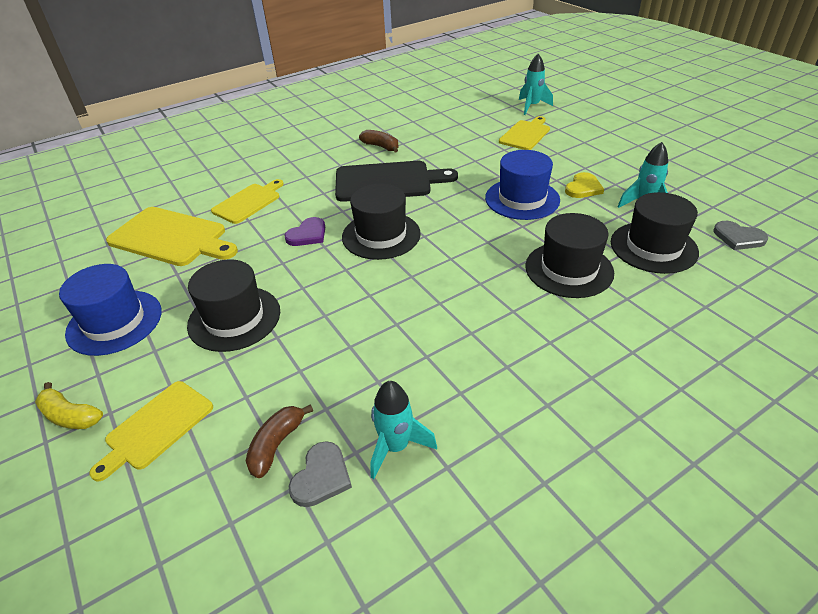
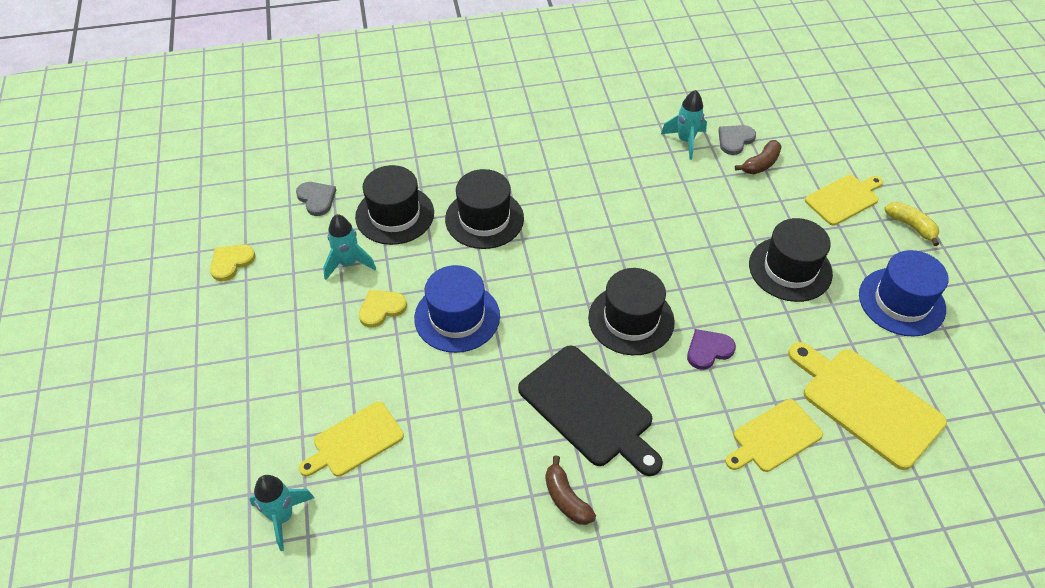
camera: 160 degrees left, 10 degrees up
black cutting board [335,161,458,202] -> black cutting board turned 150 degrees counterclockwise [518,345,663,476]
none -> yellow heart [210,245,255,281]

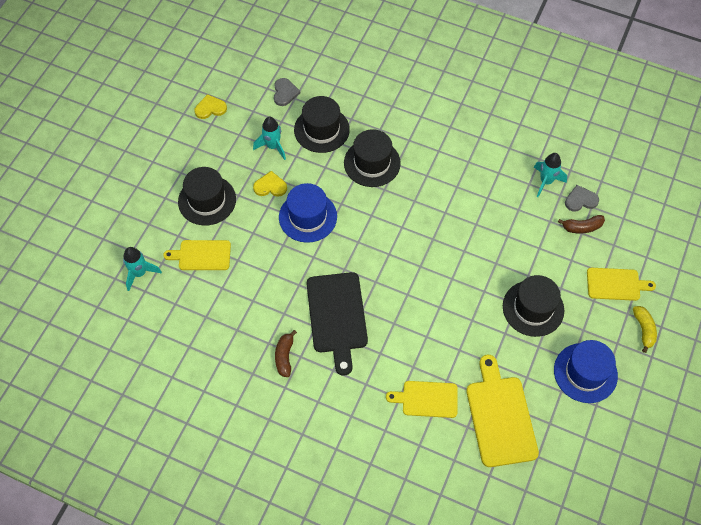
camera: 35 degrees right, 10 degrees up
black hat [588,268,675,355] -> black hat moved to [178,167,236,226]
purple heart [687,329,736,370] -> none

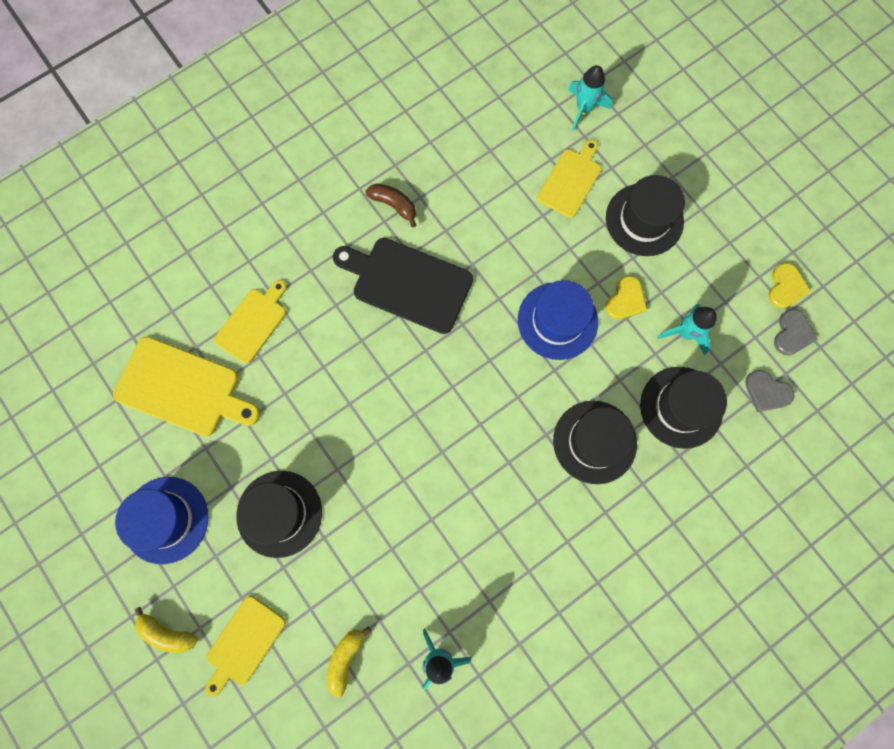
camera: 120 degrees right, 15 degrees up
brown banana [558,215,605,234] -> yellow banana [327,627,371,698]
grey heart [565,185,599,212] -> grey heart moved to [774,309,818,355]

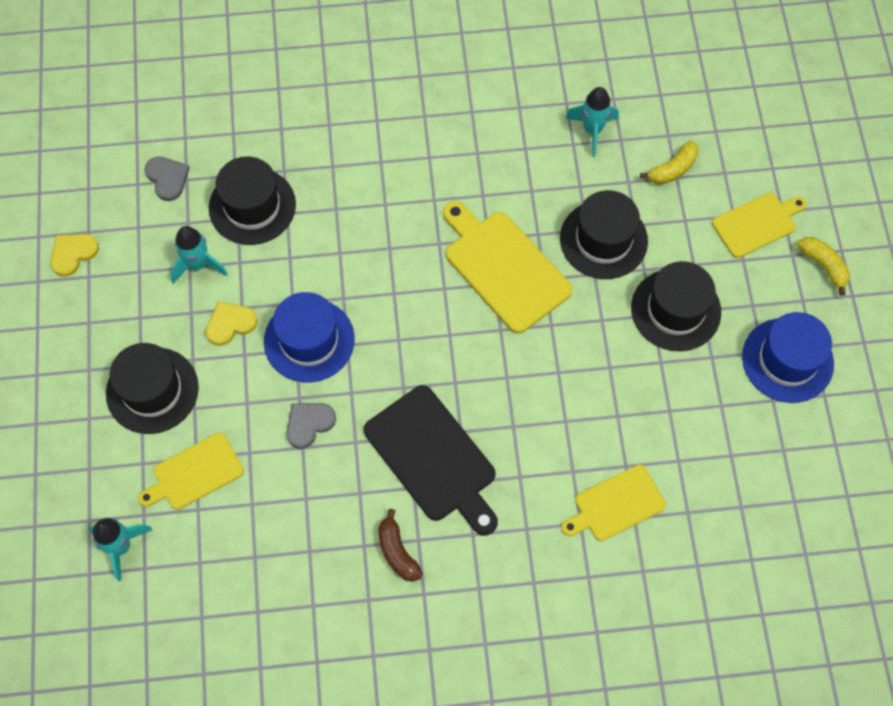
camera: 150 degrees left, 10 degrees down
yellow cutting board [113,337,260,436] -> yellow cutting board moved to [443,201,573,334]
black hat [553,401,637,484] -> black hat moved to [560,190,648,279]
grey heart [774,309,818,355] -> grey heart moved to [286,403,336,449]

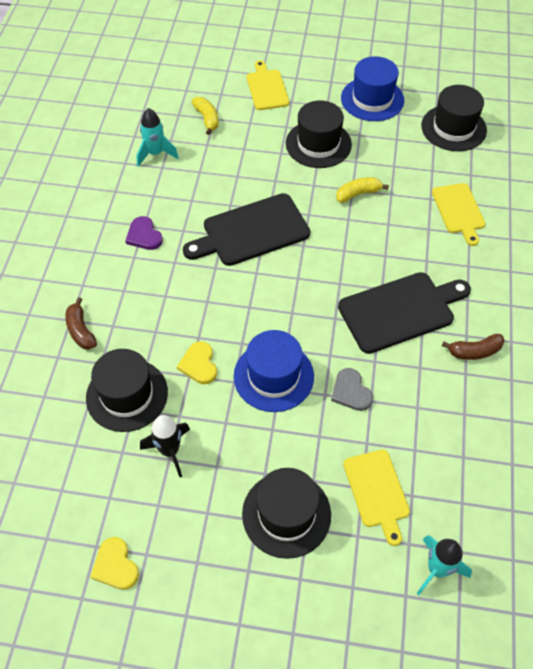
camera: 75 degrees left, 10 degrees down
grey heart [145,157,190,201] -> none
turquoise rocket [170,226,228,284] -> black rocket [140,415,190,477]
yellow heart [206,301,258,346] -> yellow heart moved to [177,341,217,384]
yellow cutting board [443,201,573,334] -> black cutting board [183,193,310,266]
black hat [560,190,648,279] -> black hat moved to [421,85,487,151]
yellow banana [797,237,850,296] -> yellow banana moved to [336,177,389,203]
none -> brown banana [65,297,97,350]
none -> purple heart [125,216,163,250]

